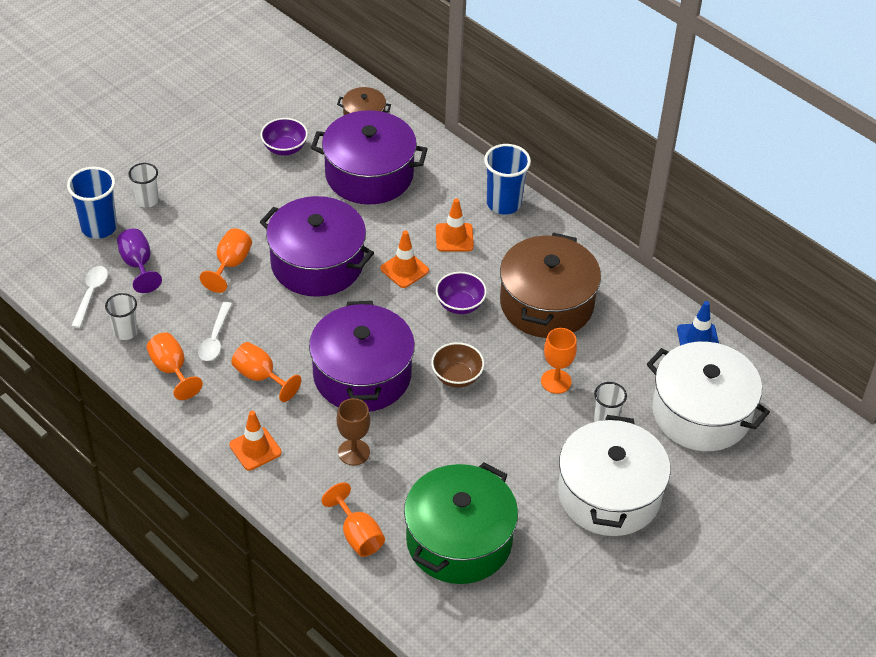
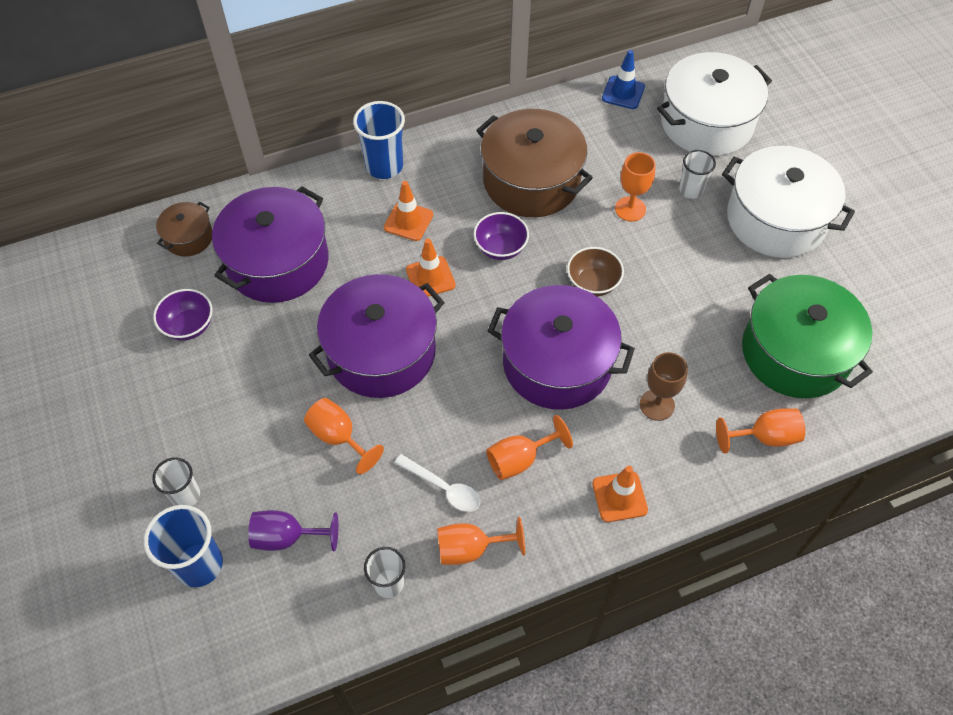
camera: 65 degrees left, 10 degrees up
white spoon [71,266,108,328] -> none

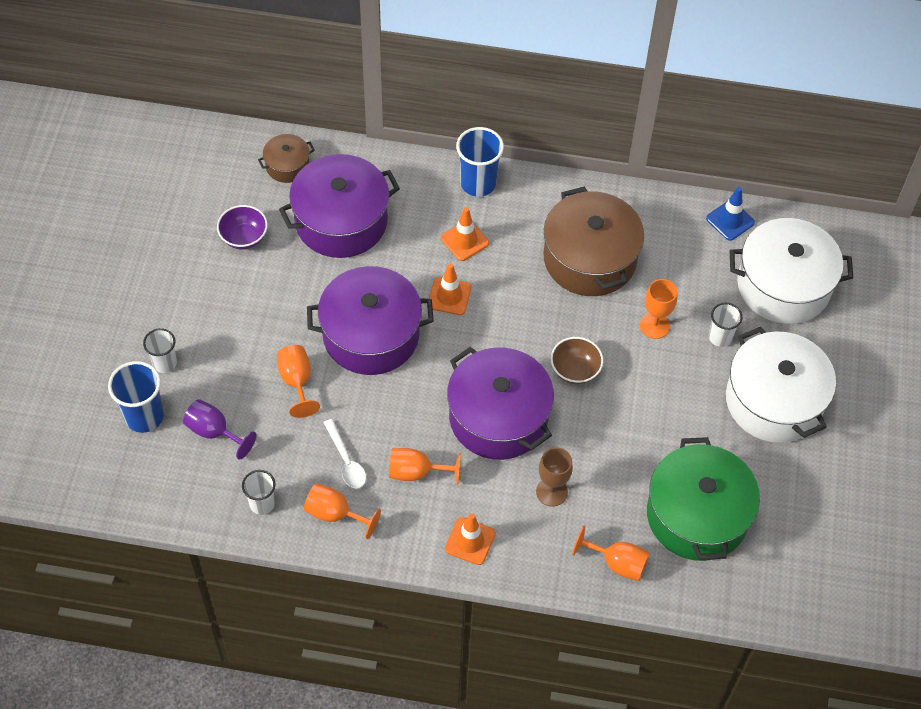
camera: 30 degrees right, 0 degrees up
purple bowl [474,212,529,260] -> none

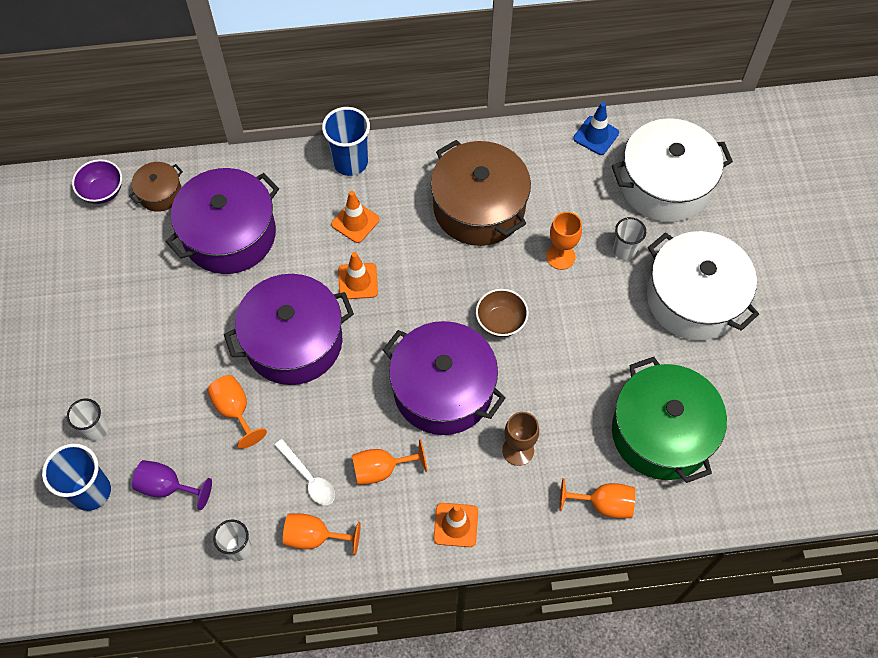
camera: 15 degrees left, 5 degrees up
purple bowl [217,205,268,249] -> purple bowl moved to [72,159,122,204]

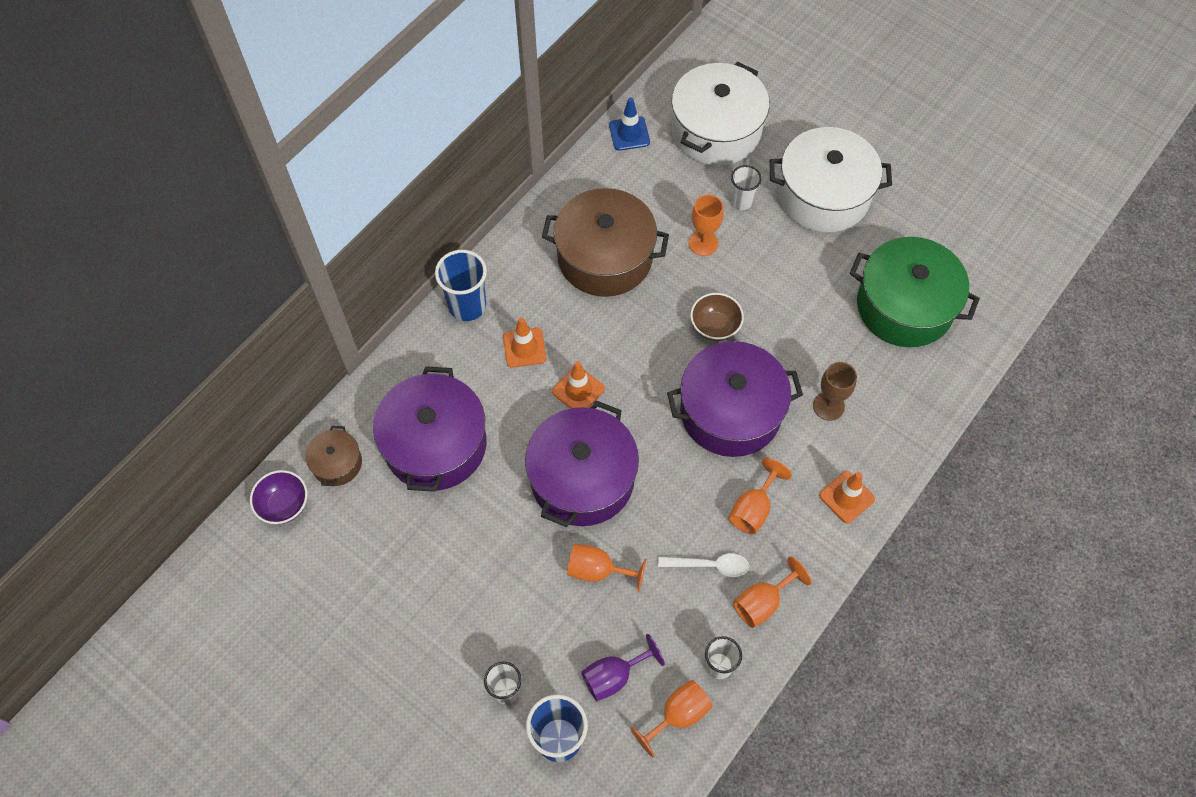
camera: 45 degrees left, 0 degrees up
orange goblet [559,478,635,518] -> orange goblet moved to [630,680,713,758]

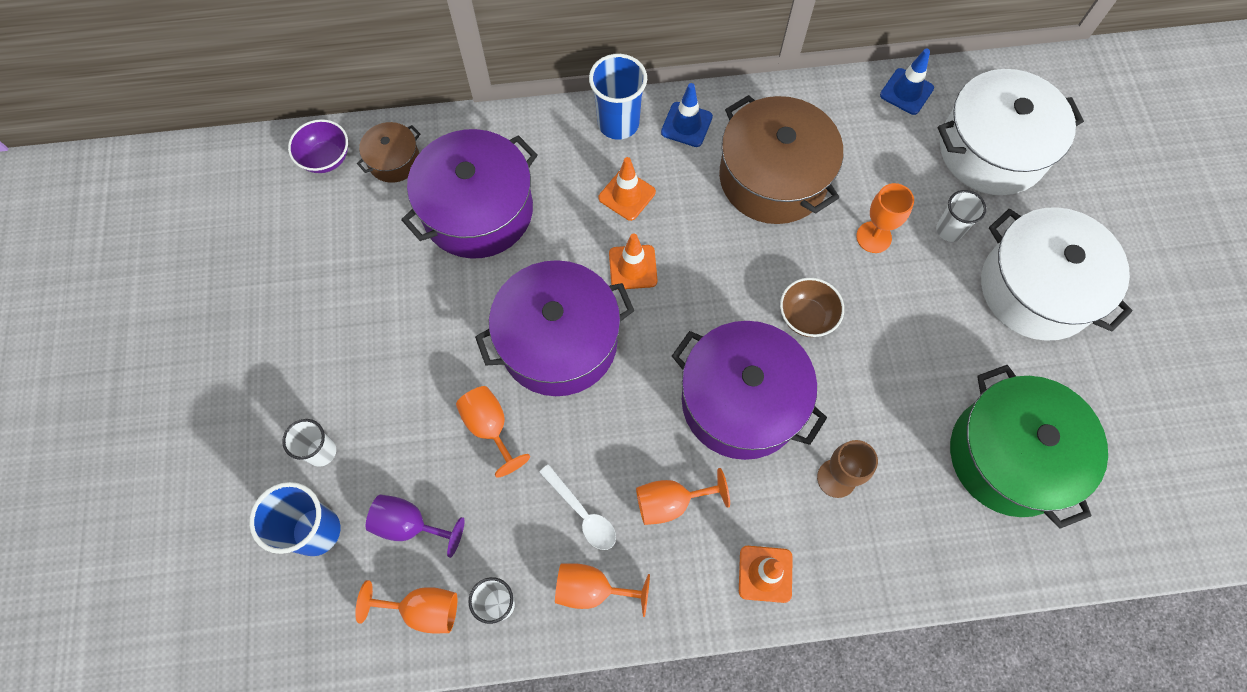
camera: 45 degrees right, 5 degrees up
none -> blue traffic cone [661,83,713,147]

